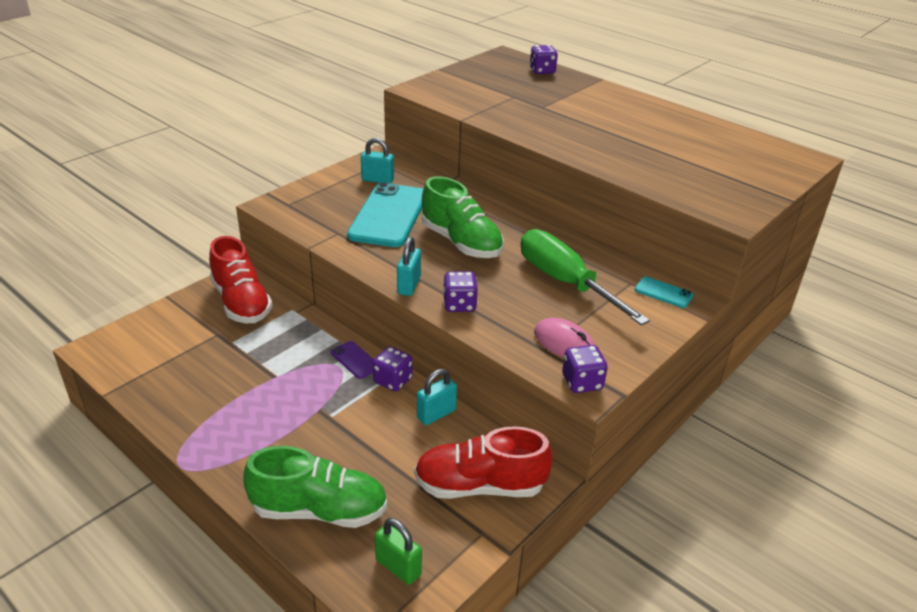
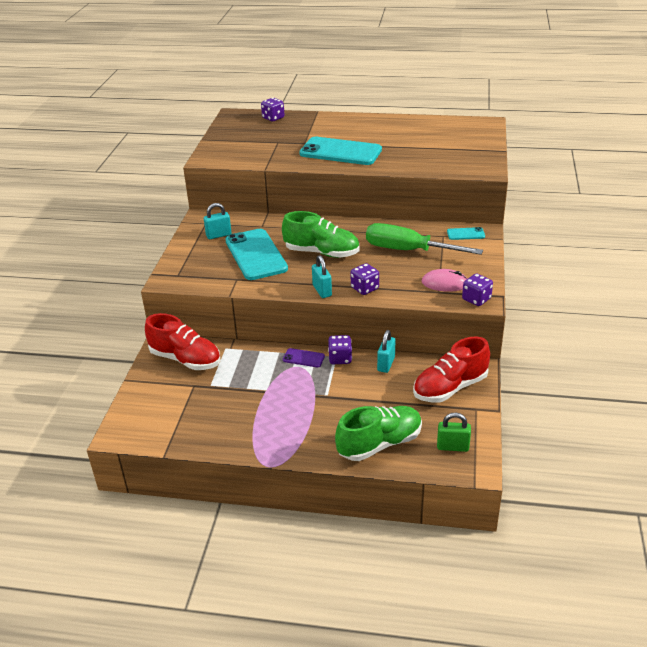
camera: 30 degrees left, 0 degrees up
none -> turquoise phone [299,137,382,165]

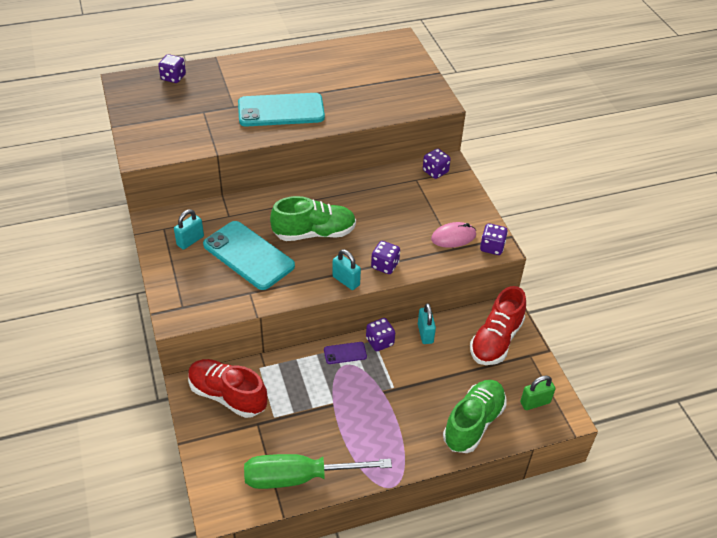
camera: 30 degrees left, 10 degrees up
red shoe [145,313,221,370] -> red shoe turned 150 degrees counterclockwise [188,359,267,418]
green screwdriver [366,223,483,255] -> green screwdriver moved to [244,454,392,489]
turquoise phone [447,227,485,240] -> purple dice [423,148,451,179]

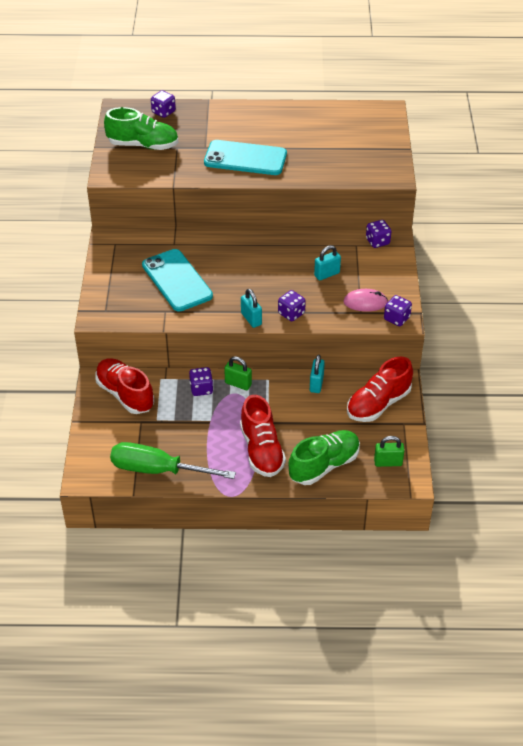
camera: 20 degrees right, 0 degrees up
turquoise padlock [174,209,204,250] -> turquoise padlock moved to [314,245,341,281]
green shoe [270,196,356,241] -> green shoe moved to [104,107,179,150]
purple phone [324,342,367,364] -> green padlock [224,356,252,390]
purple dice [366,318,395,351] -> purple dice moved to [189,367,213,396]
none -> red shoe [240,395,286,477]

